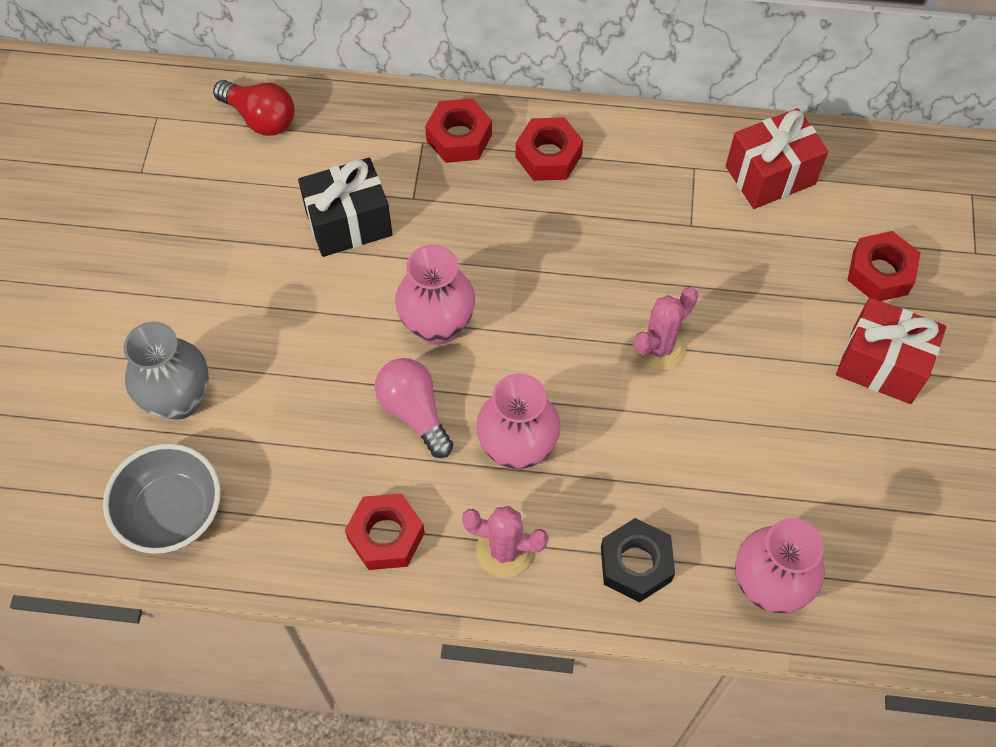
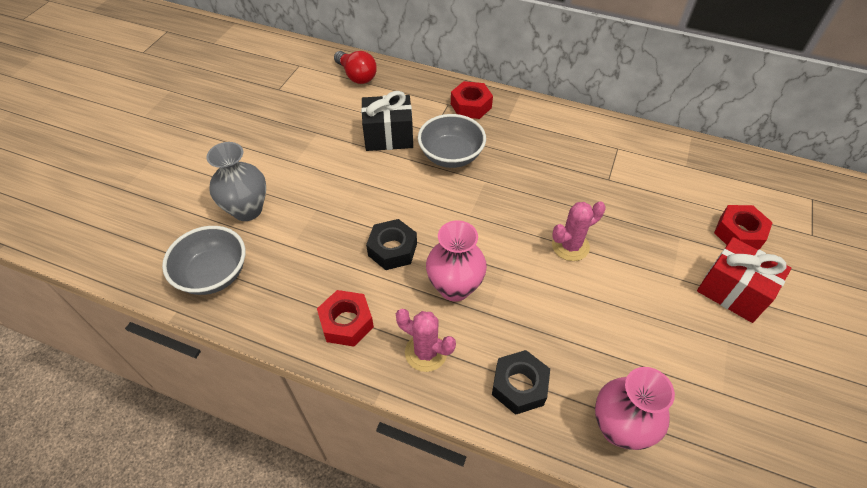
camera: 15 degrees right, 10 degrees down
pink light bulb [375,358,453,458] -> black nut [366,219,417,270]
pink vase [395,245,475,345] -> none
red nut [516,117,583,181] -> none
red gift [726,108,828,209] -> none
none -> grey bowl [418,114,486,168]

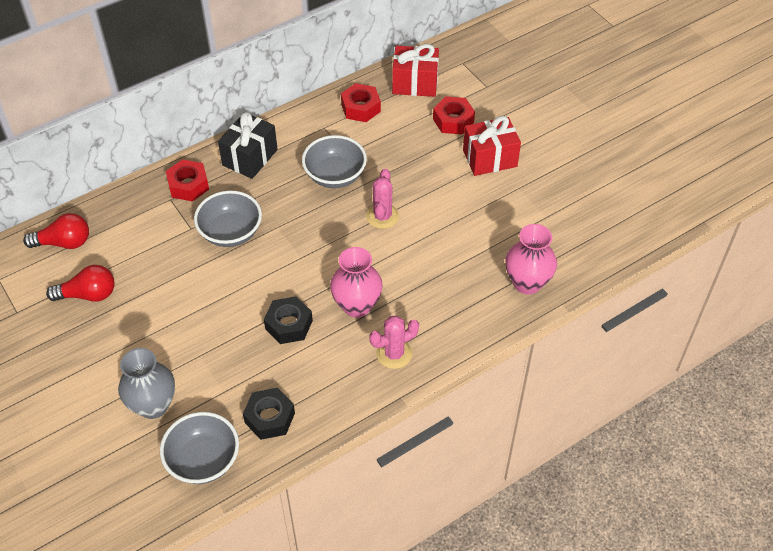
camera: 55 degrees left, 0 degrees up
red nut [317,290,374,346] -> red nut moved to [341,83,381,122]
black gift [361,91,413,151] -> black gift moved to [218,112,278,179]
black nut [492,350,550,415] -> black nut moved to [243,388,295,440]
none -> red light bulb [46,265,114,302]
none -> grey bowl [302,135,367,188]
none -> red gift [392,44,439,97]

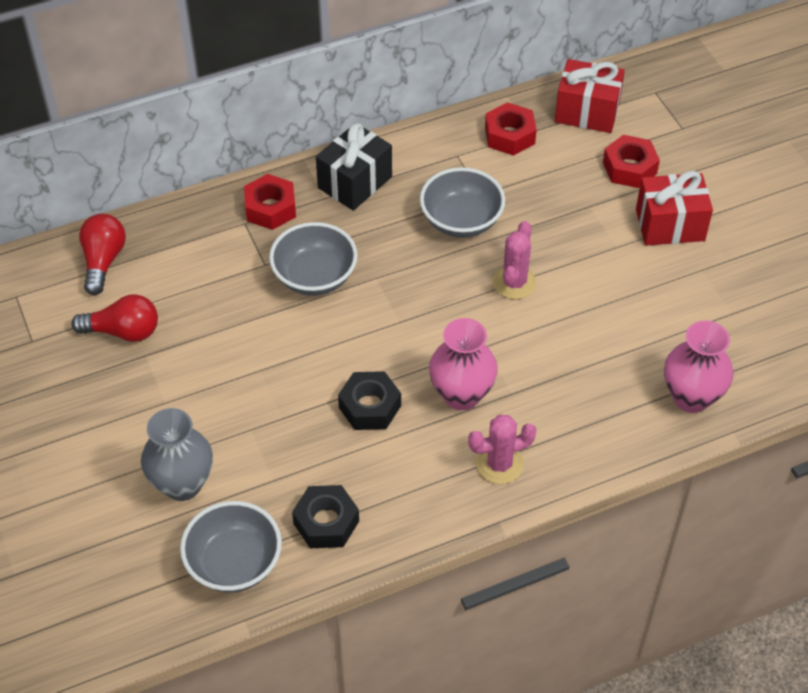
camera: 10 degrees right, 0 degrees up
red light bulb [23,213,89,249] -> red light bulb turned 90 degrees counterclockwise [79,214,126,295]

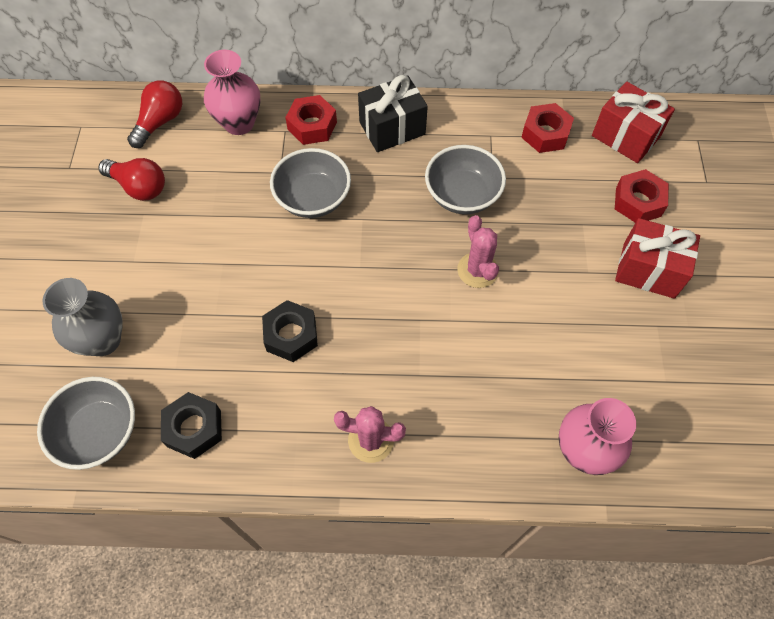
camera: 25 degrees right, 10 degrees up
pink vase [429,318,498,410] -> pink vase moved to [204,50,261,135]
pink cactus [493,221,536,300] -> pink cactus turned 60 degrees counterclockwise [457,215,499,288]

